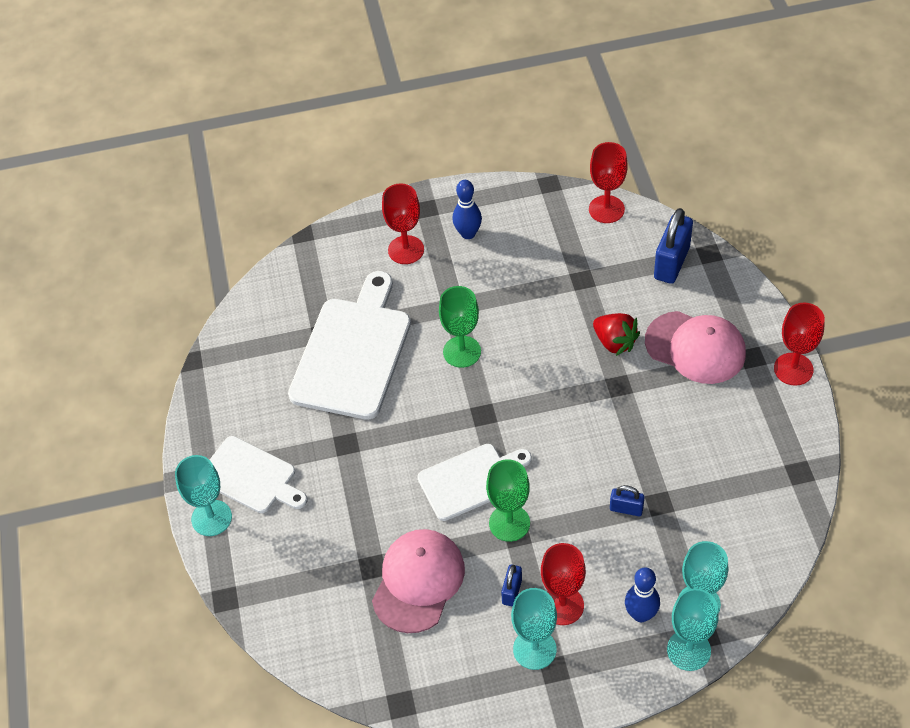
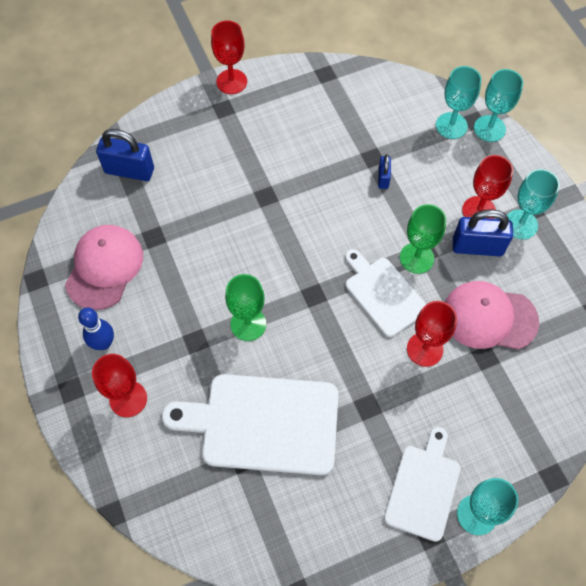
camera: 105 degrees left, 10 degrees up
blue padlock [501,565,522,607] -> blue padlock [453,209,513,256], size x1.89
red goblet [589,142,627,223] -> red goblet moved to [407,301,457,367]
red strawberry [593,313,640,356] -> none
blue bowling pin [625,567,660,622] -> none
pink cap [645,311,746,384] -> pink cap moved to [65,225,143,310]

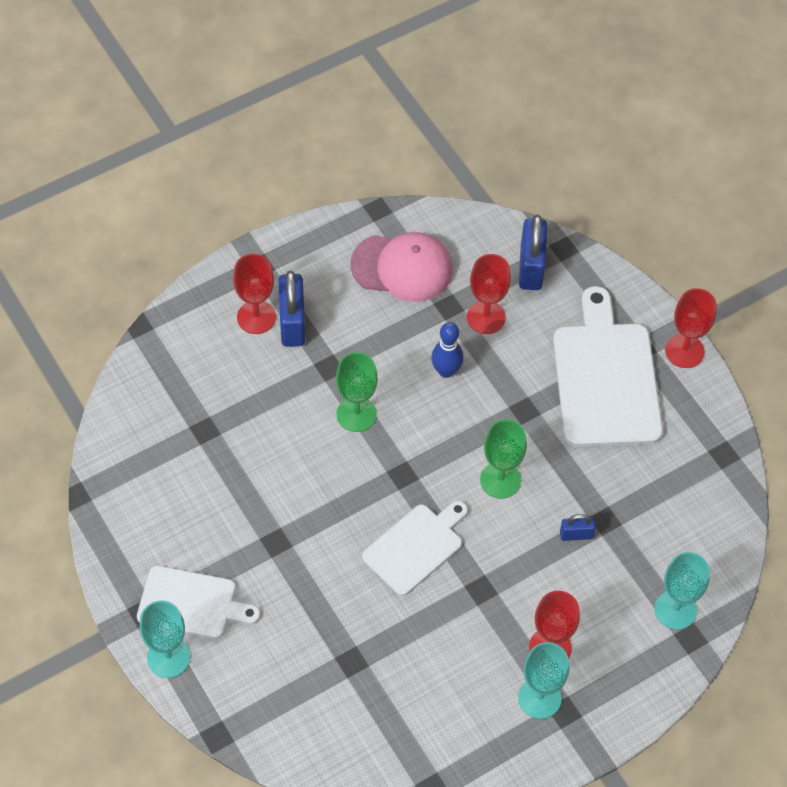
camera: 80 degrees right, 5 degrees down
blue bowling pin [78,307,114,350] -> blue bowling pin moved to [431,322,464,378]
white cutting board [162,374,338,475] -> white cutting board moved to [553,286,663,447]
green goblet [400,204,446,274] -> green goblet moved to [480,419,527,499]
red goblet [407,301,457,367] -> red goblet moved to [467,254,511,334]
pink cap [445,281,539,350] -> none
blue padlock [453,209,513,256] -> blue padlock moved to [279,271,305,347]
turquoise goblet [474,69,523,142] -> none

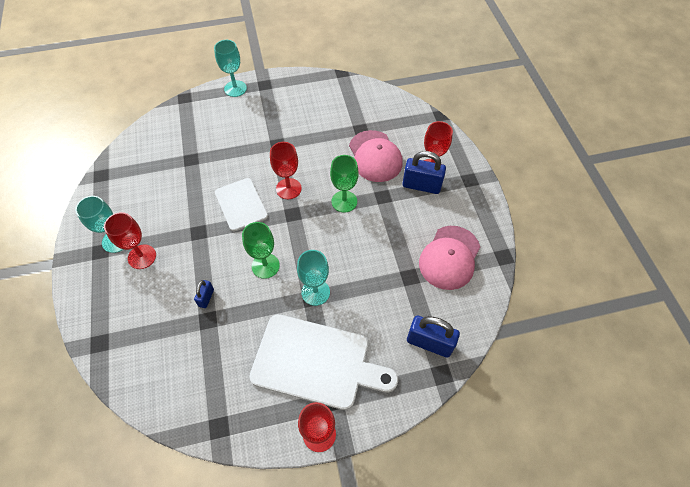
camera: 110 degrees right, 0 degrees up
white cutting board [137,566,260,639] -> none
blue bowling pin [431,322,464,378] -> none
red goblet [467,254,511,334] -> red goblet moved to [270,142,302,199]
turquoise goblet [655,552,710,630] -> turquoise goblet moved to [297,250,330,306]
none -> pink cap [349,130,403,182]

